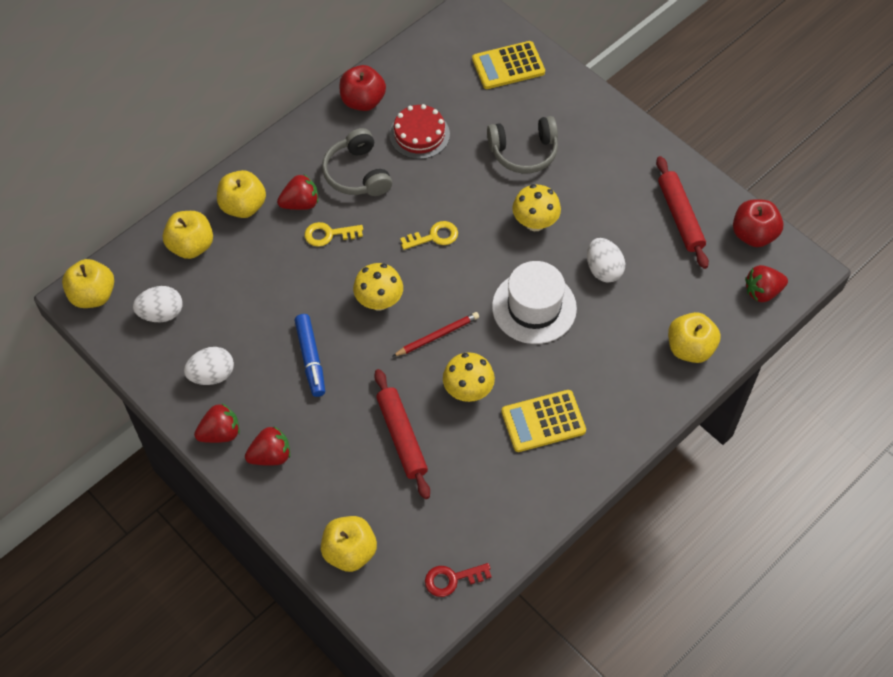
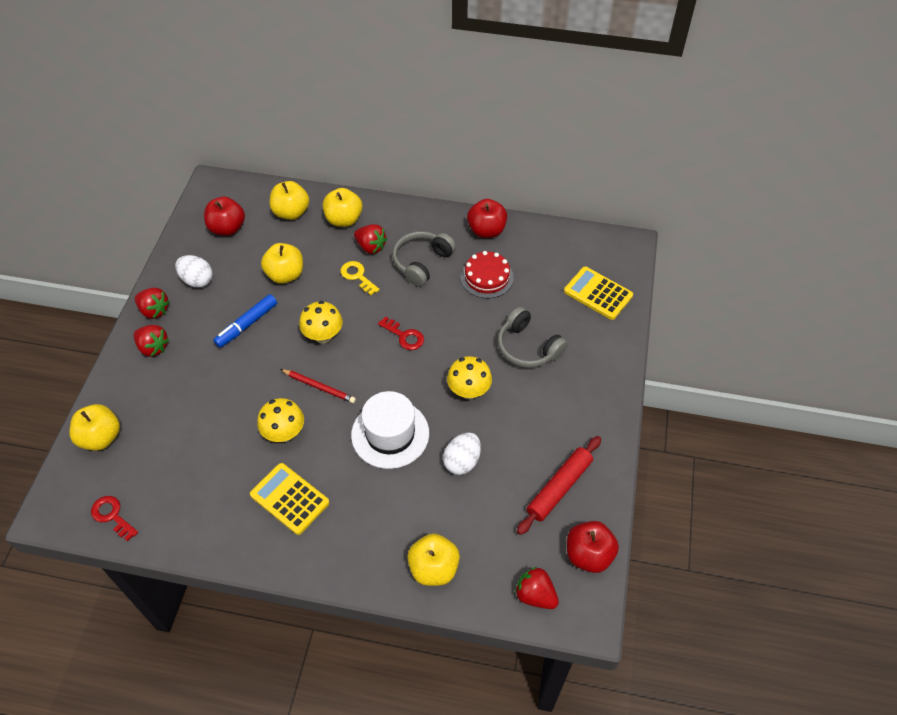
camera: 55 degrees right, 5 degrees down
yellow apple [62,259,114,308] -> yellow apple moved to [261,243,303,284]
white egg [133,286,182,322] -> red apple [204,197,245,236]
red rolling pin [374,369,430,499] -> none
yellow key [400,221,458,250] -> red key [378,317,424,350]

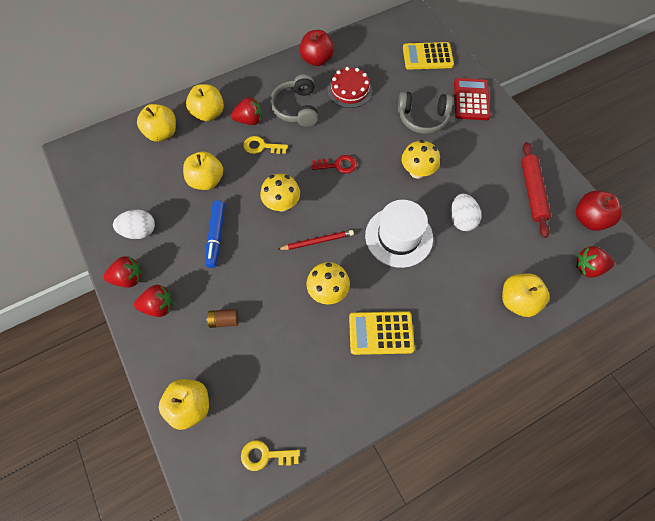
camera: 40 degrees left, 10 degrees up
red key [91,496,138,542] -> yellow key [241,440,300,471]
red apple [204,197,245,236] -> none
none -> brown battery [206,309,239,328]
none -> red calculator [454,78,491,120]

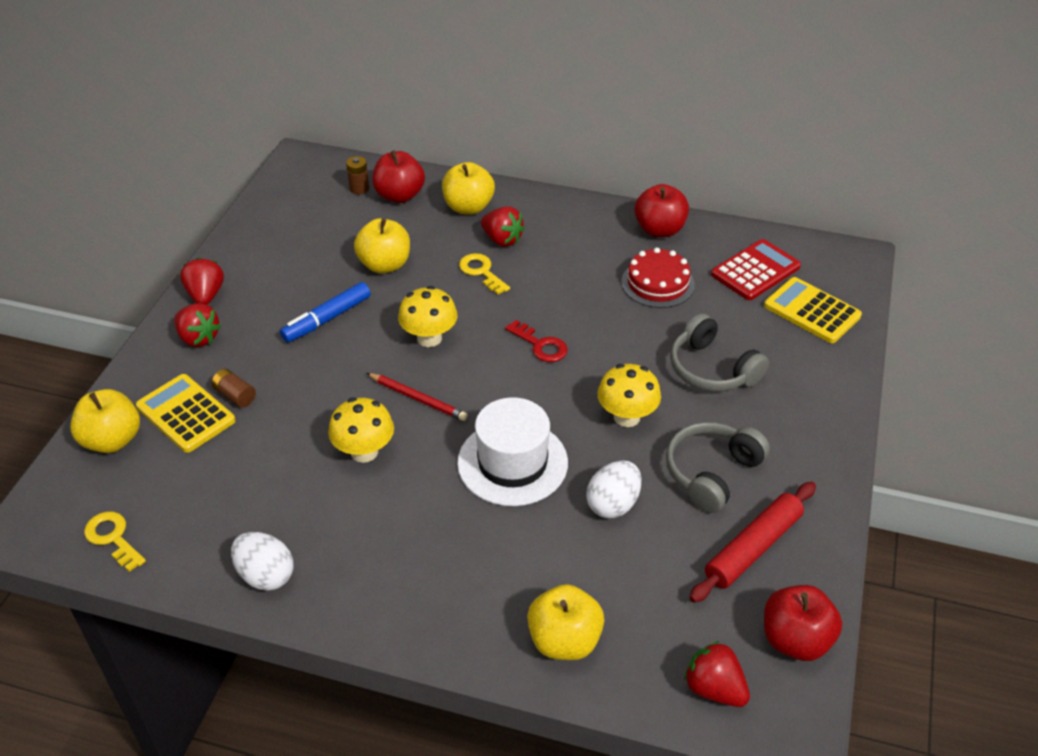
camera: 45 degrees right, 20 degrees down
red strawberry [103,256,142,288] -> red strawberry turned 135 degrees counterclockwise [180,258,224,305]
white egg [113,210,155,239] -> white egg moved to [231,532,293,591]
yellow apple [137,104,176,142] -> red apple [372,150,425,203]
grey headphones [270,74,318,127] -> grey headphones moved to [666,422,770,513]
yellow calculator [349,311,415,355] -> yellow calculator moved to [136,374,236,453]
red calculator [454,78,491,120] -> red calculator moved to [711,239,801,300]
none -> brown battery [346,156,369,194]

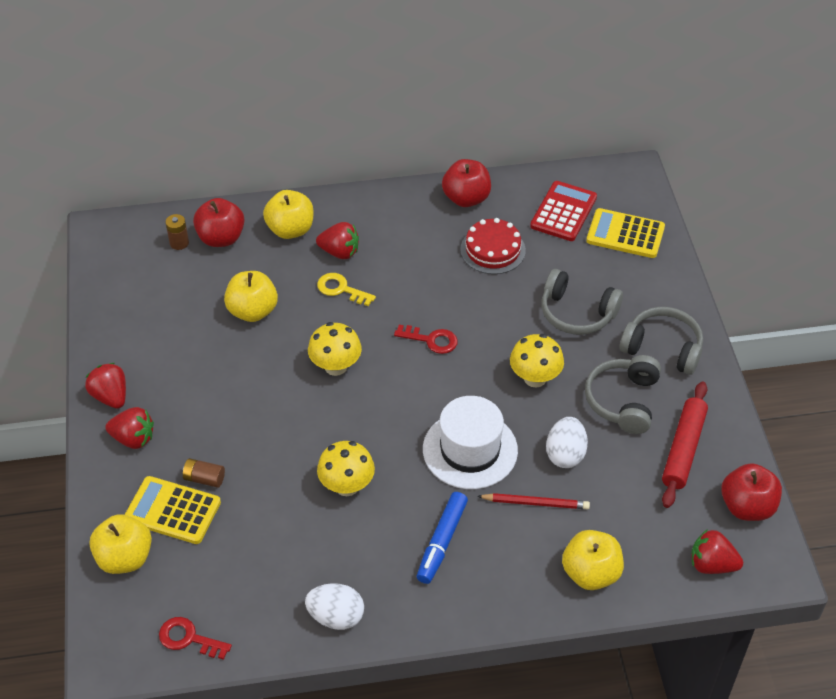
camera: 25 degrees left, 5 degrees up
yellow key [84,512,146,572] -> red key [159,617,232,660]
blue marker [280,282,371,343] -> blue marker moved to [417,492,468,584]
red pencil [367,373,468,421] -> red pencil moved to [477,493,590,509]
none -> grey headphones [619,307,703,375]

